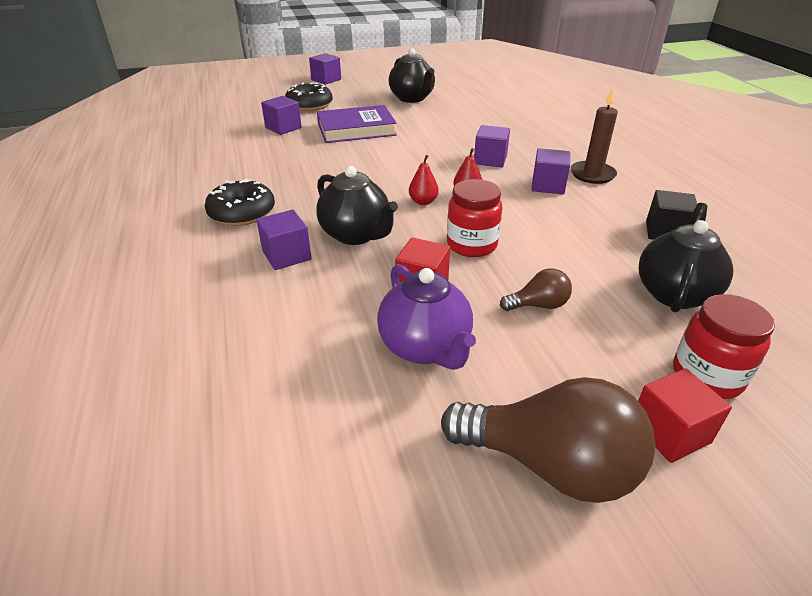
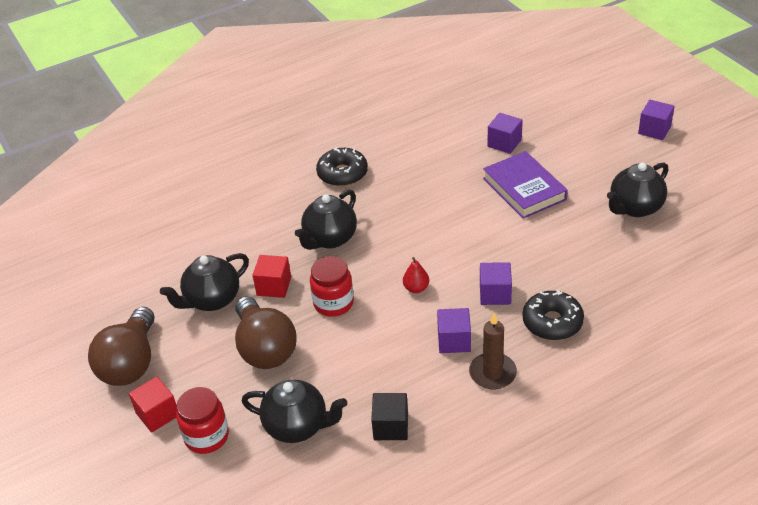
camera: 80 degrees right, 5 degrees up
purple cube [256,210,312,270] -> none
black donut [285,82,333,111] -> black donut moved to [523,290,584,340]
purple teapot [377,264,476,370] -> black teapot [160,253,249,311]
red pear [409,155,439,205] -> none
brown light bulb [500,268,572,311] -> brown light bulb [235,296,297,369], size x2.07

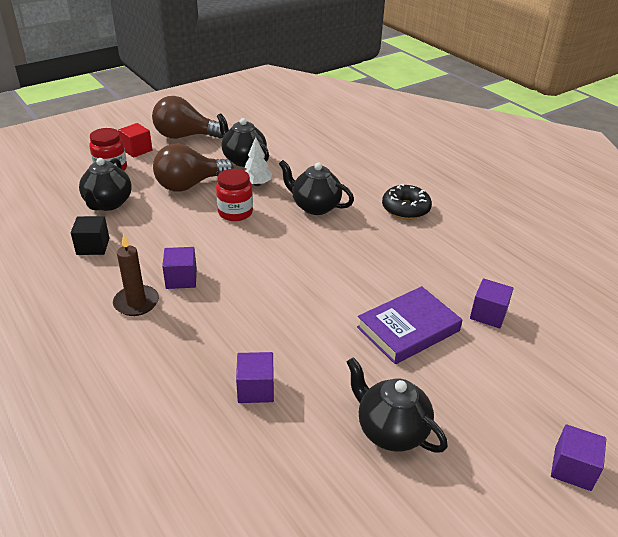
camera: 80 degrees right, 5 degrees down
red cube [253,255,291,298] -> white tree [245,137,272,186]
red pear [403,257,429,293] -> none
purple cube [480,262,512,305] -> purple cube moved to [236,352,274,403]
black donut [523,290,584,340] -> none

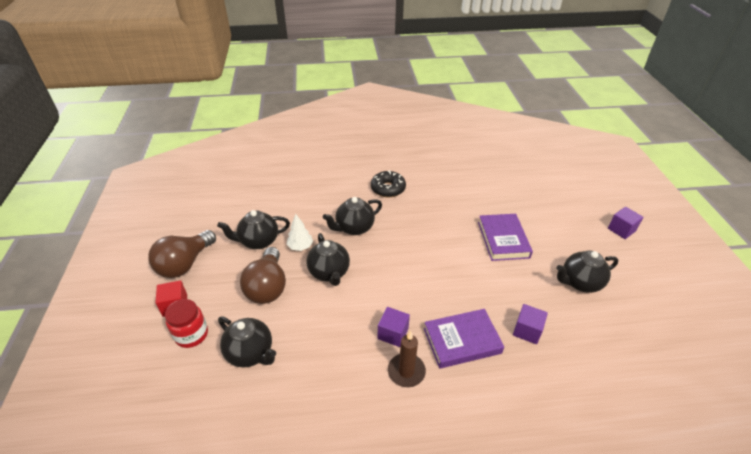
camera: 60 degrees left, 5 degrees up
black cube [71,216,109,255] -> none
red jar [216,169,253,221] -> black teapot [306,233,350,286]
purple cube [470,278,514,328] -> none
none -> purple book [424,309,504,369]

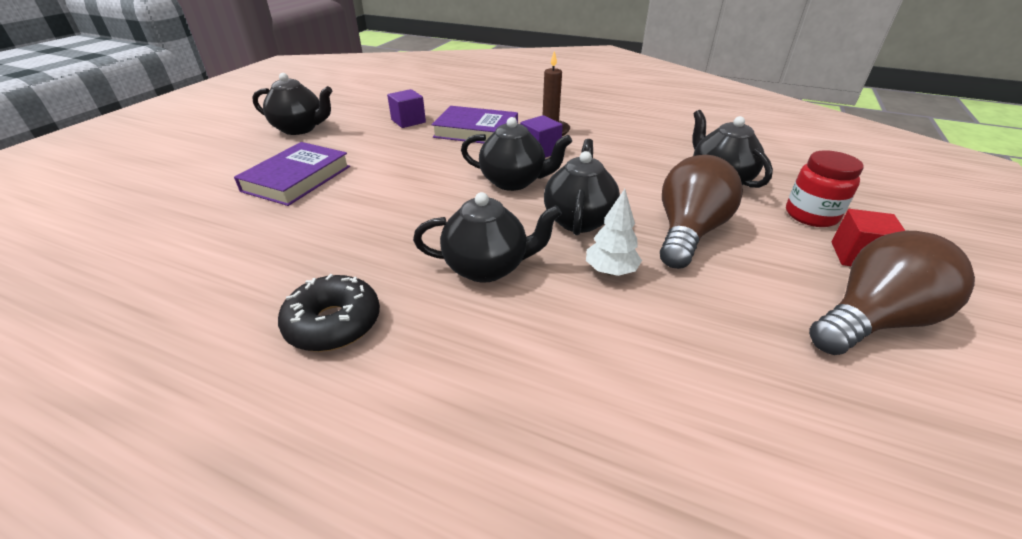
camera: 150 degrees left, 5 degrees down
black teapot [217,210,290,249] -> black teapot moved to [461,117,572,191]
purple cube [608,207,643,239] -> none

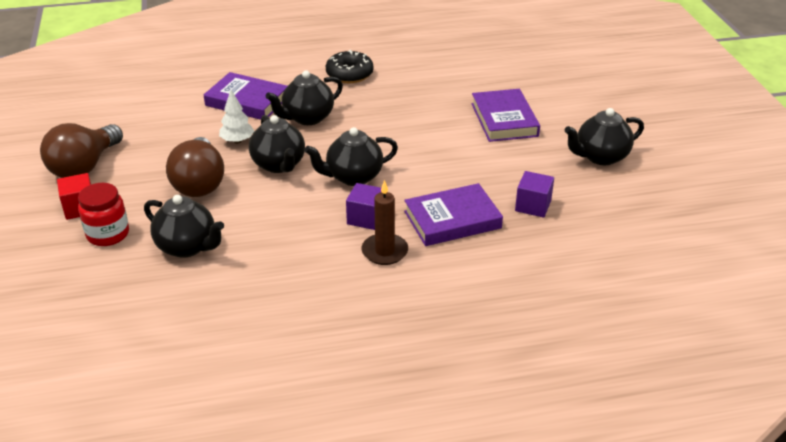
camera: 145 degrees right, 0 degrees up
none -> purple book [204,72,287,120]

